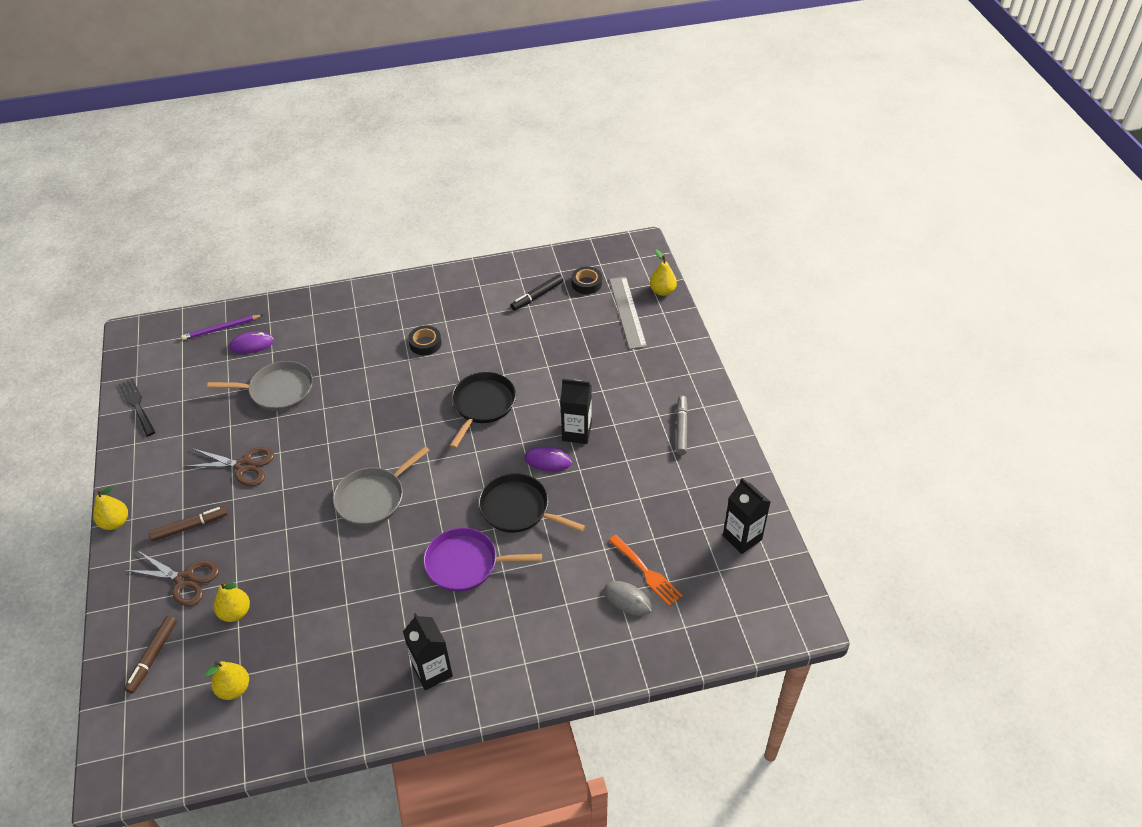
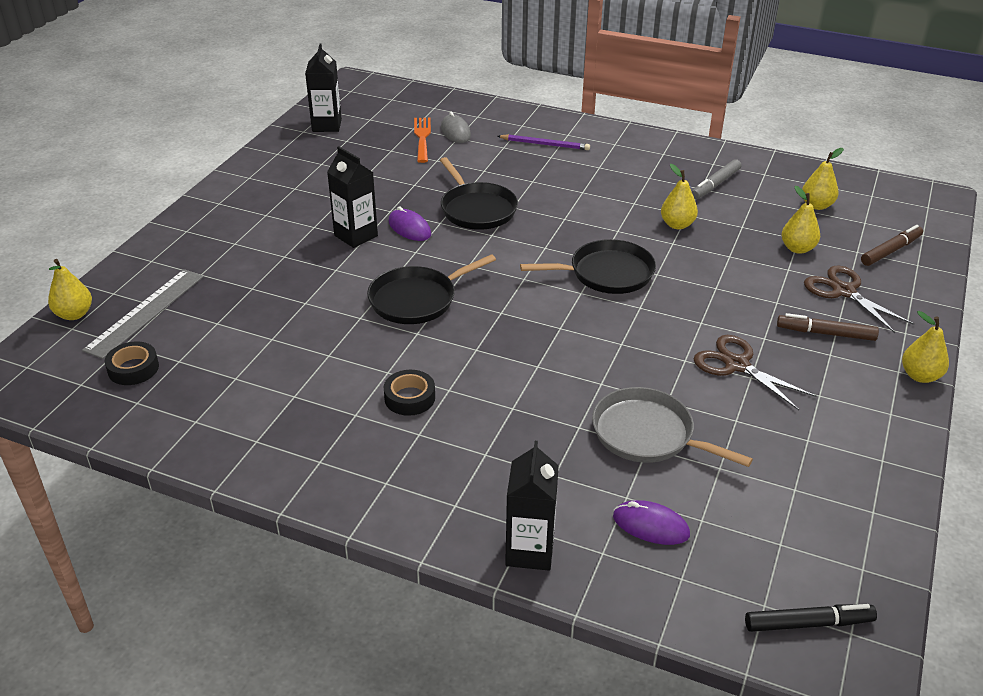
camera: 145 degrees left, 10 degrees down
black fork [118,378,156,436] -> none
purple pencil [181,315,263,340] -> purple pencil moved to [498,134,590,150]
grey pan [333,446,430,526] -> black pan [520,239,656,294]
black carton [403,613,453,690] -> black carton moved to [505,441,559,571]
purple pan [423,528,542,592] -> none
black marker [511,274,564,311] -> black marker moved to [745,604,877,632]
grey marker [676,395,688,455] -> grey marker moved to [692,159,741,199]
none -> yellow pear [661,164,698,229]

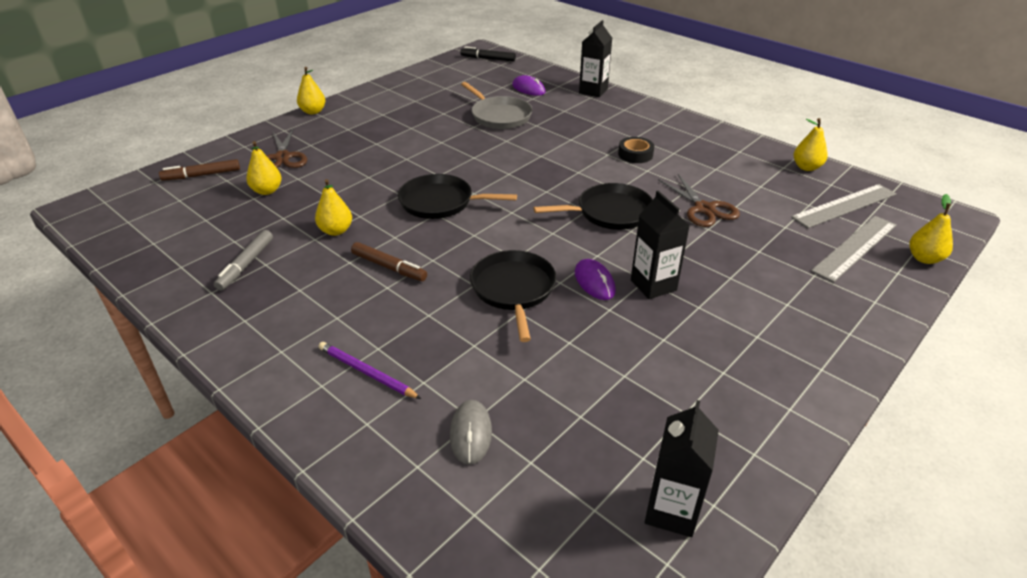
camera: 160 degrees left, 0 degrees up
black tape [105,341,159,385] -> grey ruler [791,184,896,228]
orange fork [414,118,431,163] -> none
grey marker [692,159,741,199] -> grey marker turned 135 degrees clockwise [214,230,273,291]
brown scissors [694,335,817,410] -> brown scissors moved to [658,174,740,227]
brown marker [777,313,879,341] -> brown marker moved to [351,242,427,281]
yellow pear [802,148,844,210] -> yellow pear moved to [794,118,827,171]

